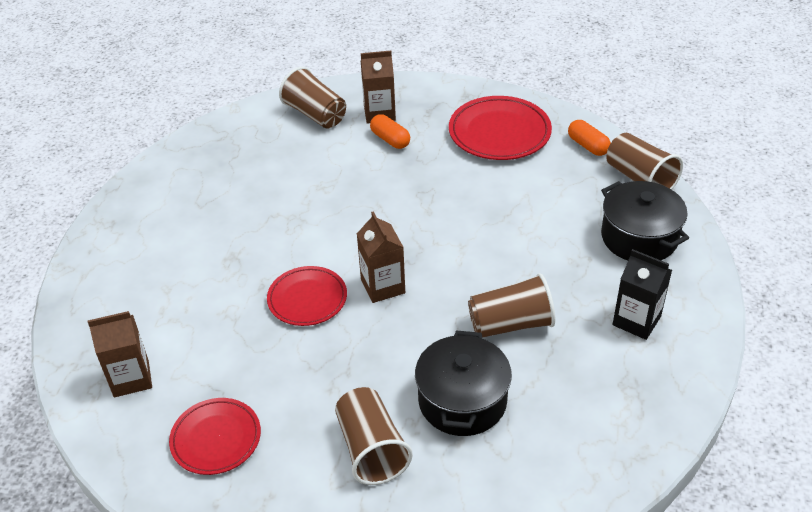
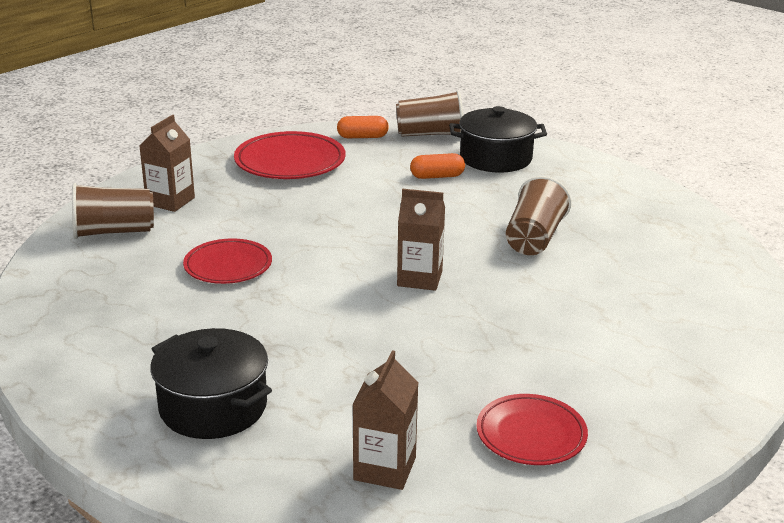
camera: 60 degrees left, 15 degrees down
red plate [267,266,347,326] -> red plate moved to [183,238,272,284]
brown cup [335,387,413,485] -> none
orange capsule [370,114,410,149] -> orange capsule moved to [410,153,465,179]
black pot [415,330,512,436] -> black pot moved to [150,328,272,439]
black carton [612,249,672,340] -> none

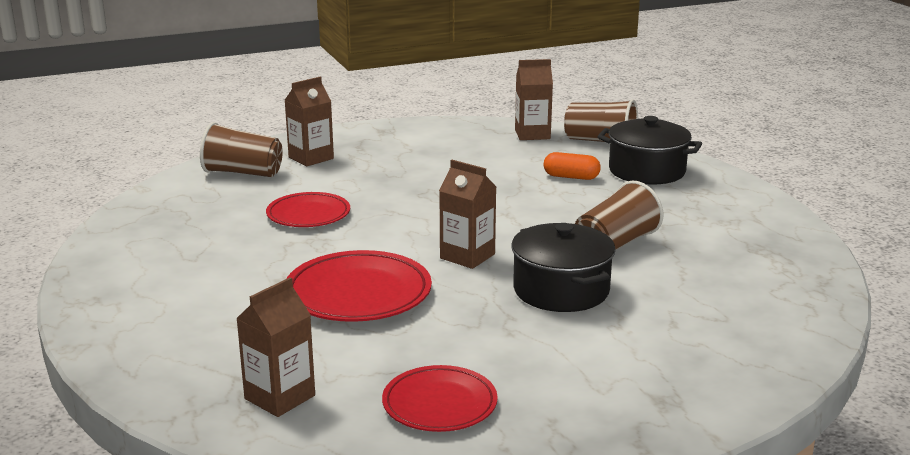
camera: 25 degrees right, 5 degrees down
black pot [150,328,272,439] -> black pot moved to [512,223,616,312]
red plate [234,131,346,179] -> red plate moved to [286,250,432,322]
orange capsule [337,116,389,138] -> brown carton [515,59,553,140]

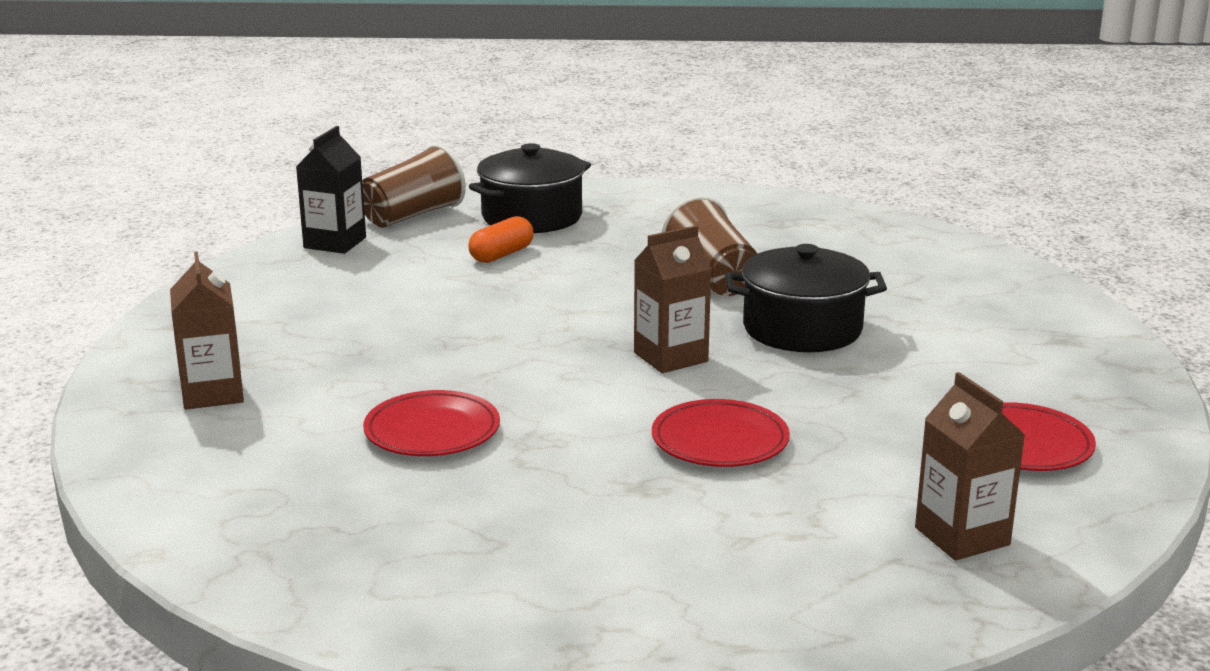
camera: 65 degrees left, 0 degrees up
brown cup [200,122,283,177] -> none
red plate [286,250,432,322] -> red plate [652,399,790,467], size x0.66
brown carton [515,59,553,140] -> black carton [296,126,366,254]

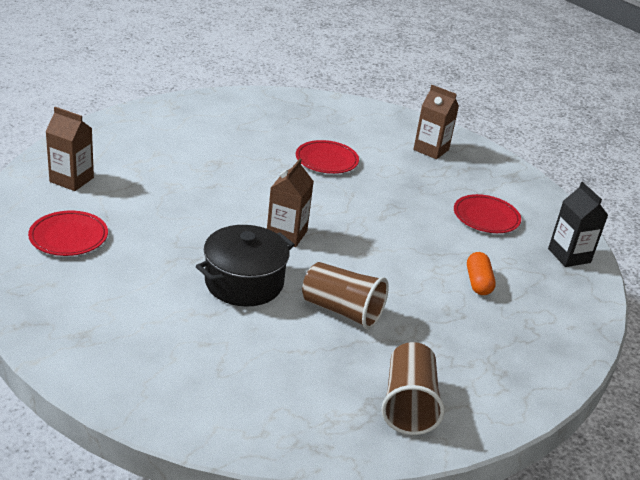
camera: 135 degrees right, 10 degrees up
brown cup [362,144,466,228] -> brown cup moved to [381,342,445,435]
black pot [469,143,591,233] -> none
red plate [652,399,790,467] -> red plate moved to [454,194,521,233]

